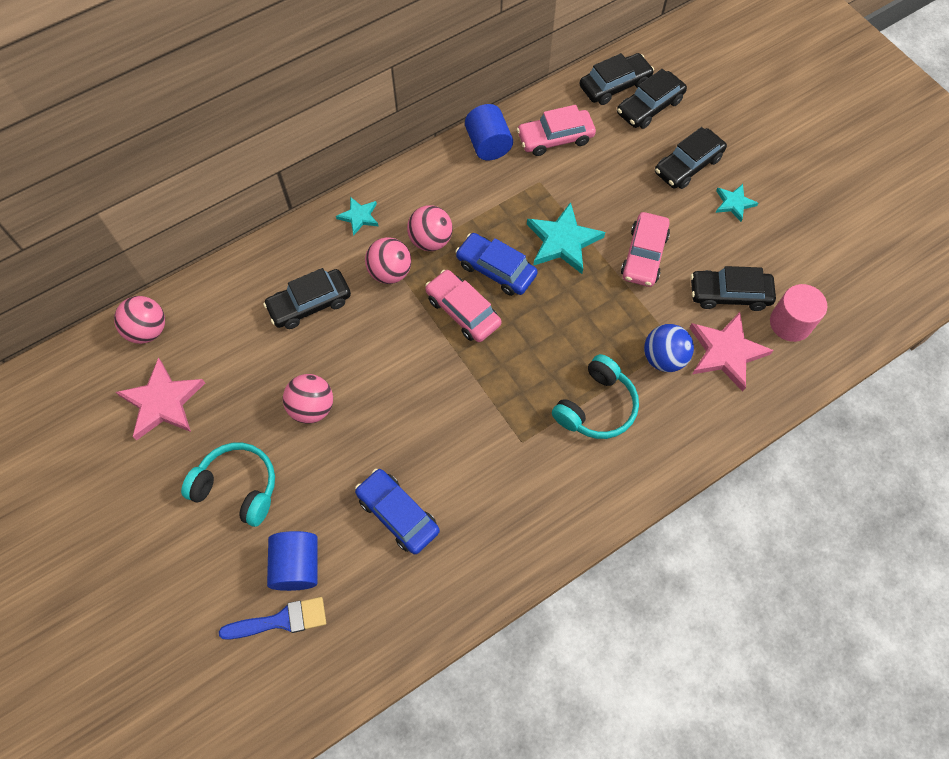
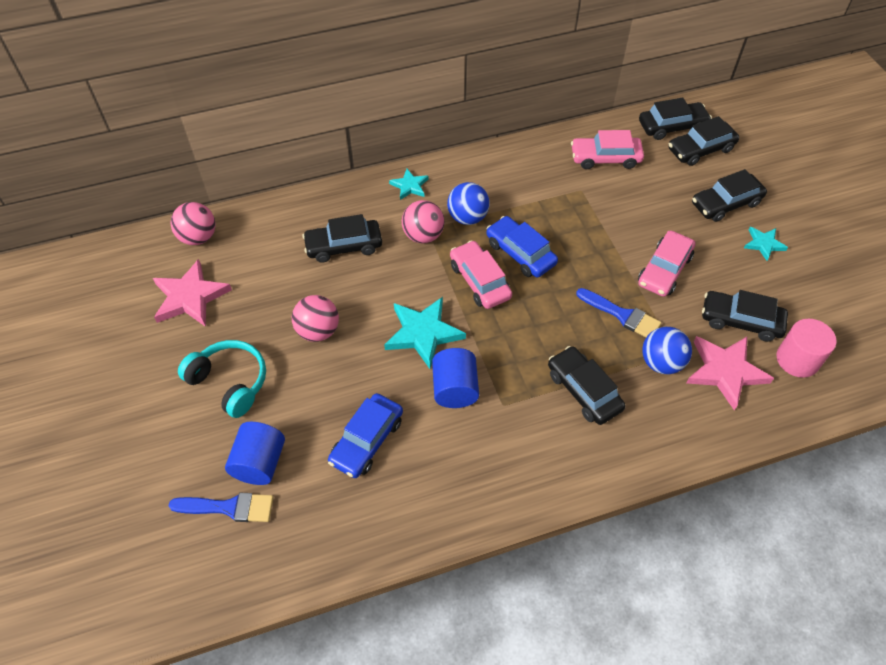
camera: 15 degrees right, 10 degrees down
blue car [355,469,440,554] -> blue car turned 120 degrees counterclockwise [328,393,403,478]
pink ball [407,205,453,251] -> blue ball [447,182,490,225]
blue cylinder [465,104,513,161] -> blue cylinder moved to [432,348,479,408]
turquoise star [527,202,605,274] -> turquoise star moved to [384,297,466,369]
turquoise headphones [552,354,639,439] -> black car [548,346,626,425]
none -> blue brush [576,288,661,337]

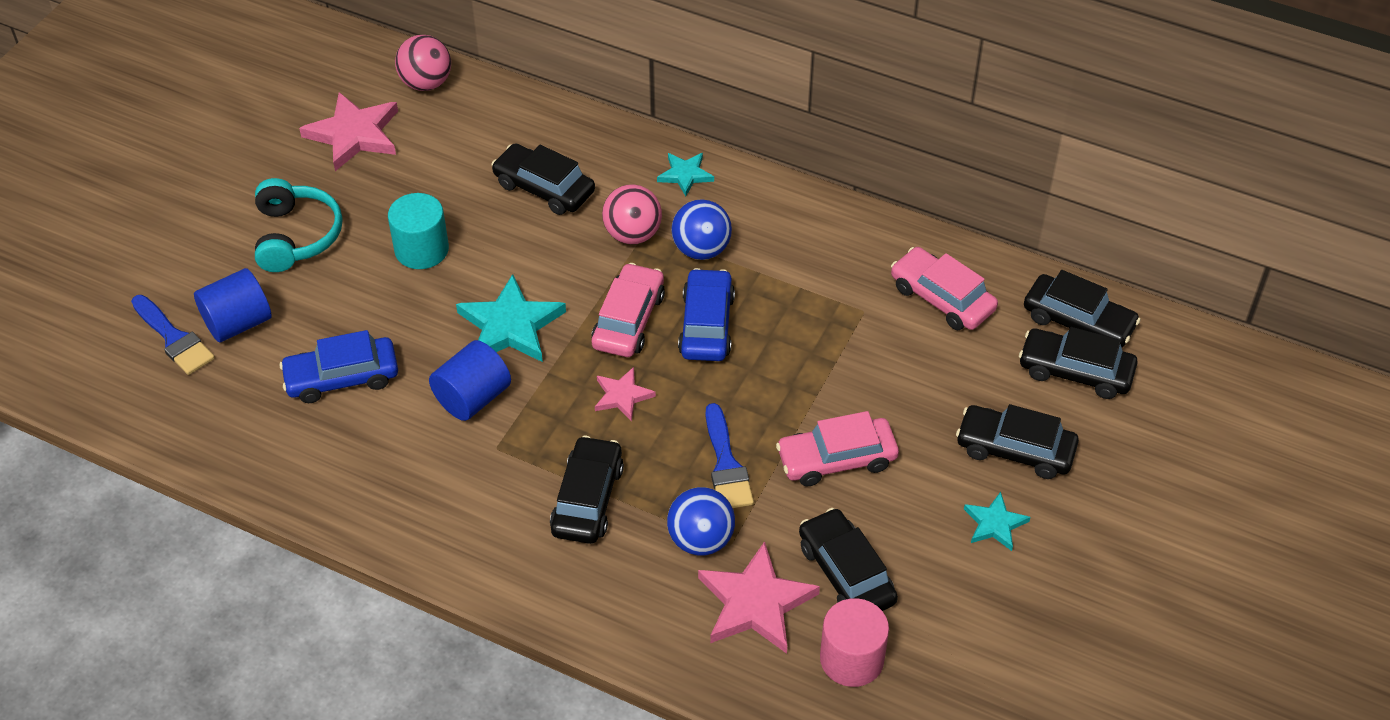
camera: 45 degrees right, 5 degrees down
pink ball [292,295,339,342] -> turquoise cylinder [388,193,449,269]
none -> pink star [595,367,656,421]

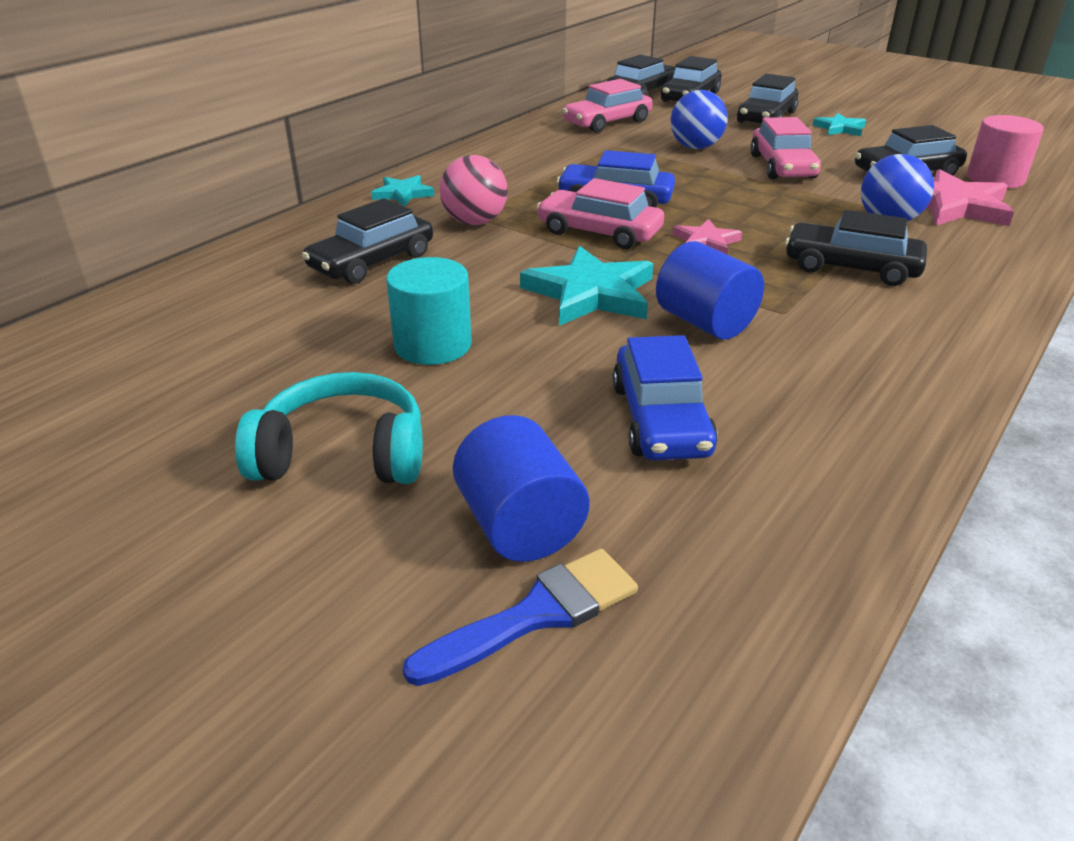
camera: 80 degrees left, 15 degrees down
pink star [299,92,398,171] -> none
pink ball [395,35,451,91] -> none
blue ball [671,199,732,260] -> blue ball moved to [671,90,728,149]
blue brush [706,403,754,508] -> none

